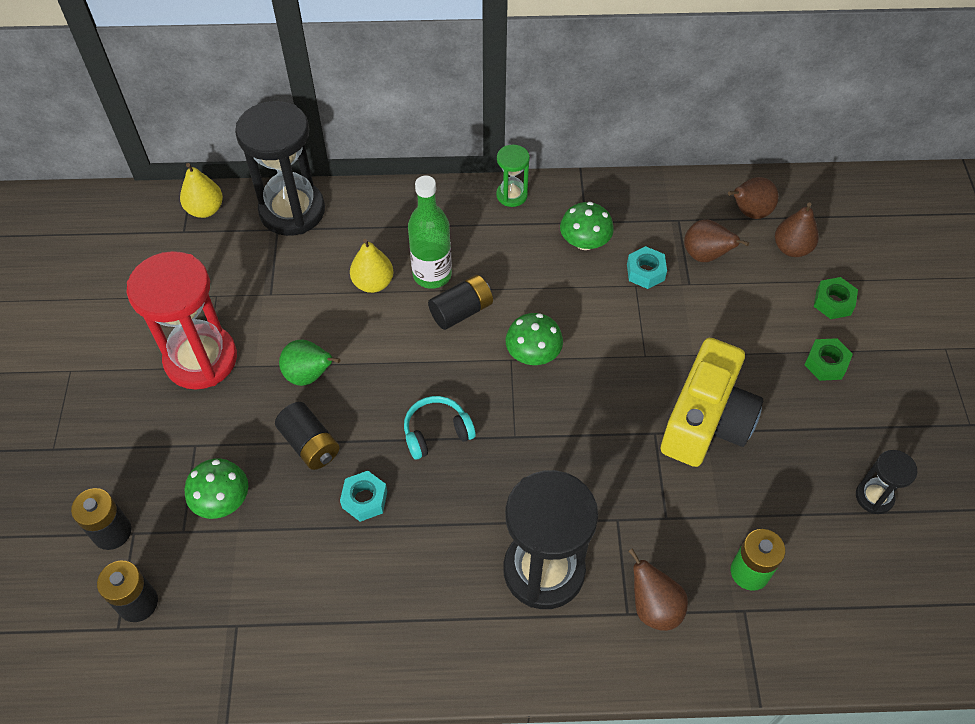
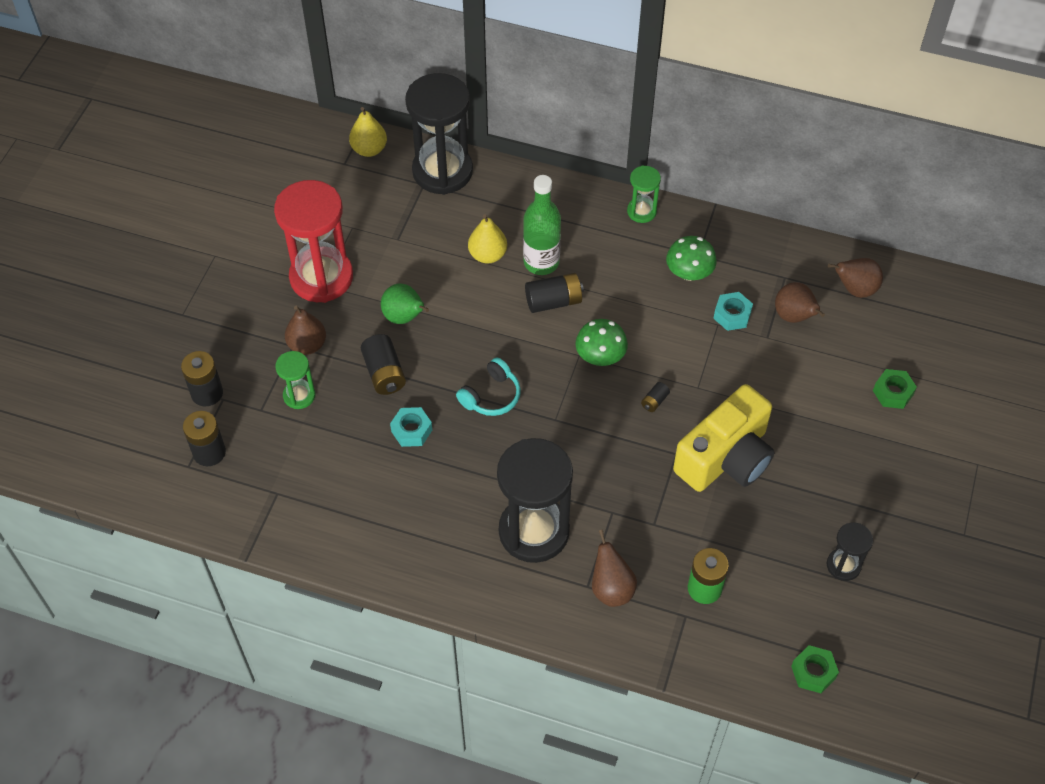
camera: 20 degrees right, 0 degrees up
green mushroom [184,458,248,519] -> green hourglass [275,351,315,409]
turquoise headphones [404,396,476,460] -> turquoise headphones turned 135 degrees clockwise [456,357,521,416]
brown pear [775,203,819,257] -> brown pear moved to [285,306,326,355]
green nut [805,338,853,381] -> green nut moved to [791,645,839,693]
none -> black battery [641,382,670,412]

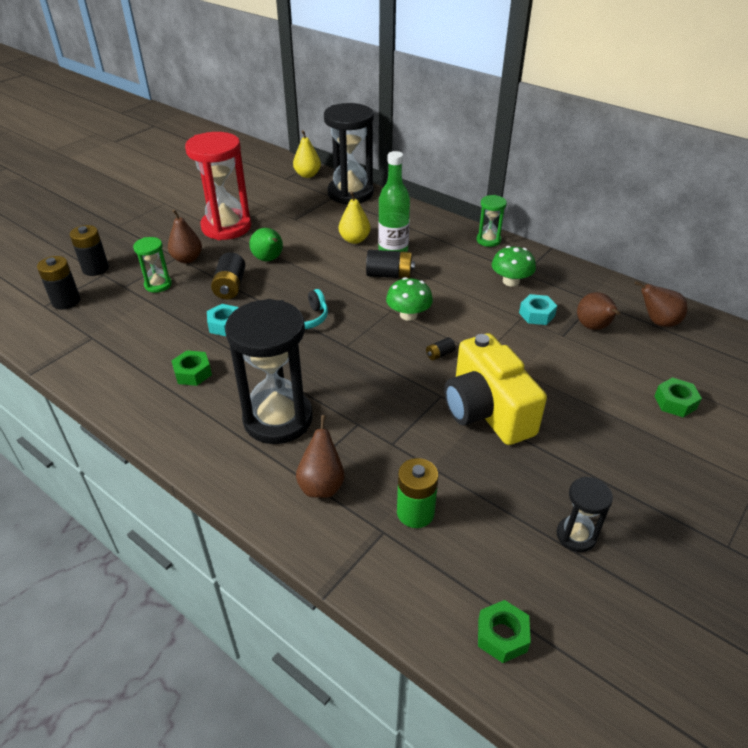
camera: 20 degrees right, 15 degrees down
yellow camera [673,384,774,492] -> yellow camera turned 90 degrees clockwise [444,333,547,445]
none -> green nut [172,350,212,386]

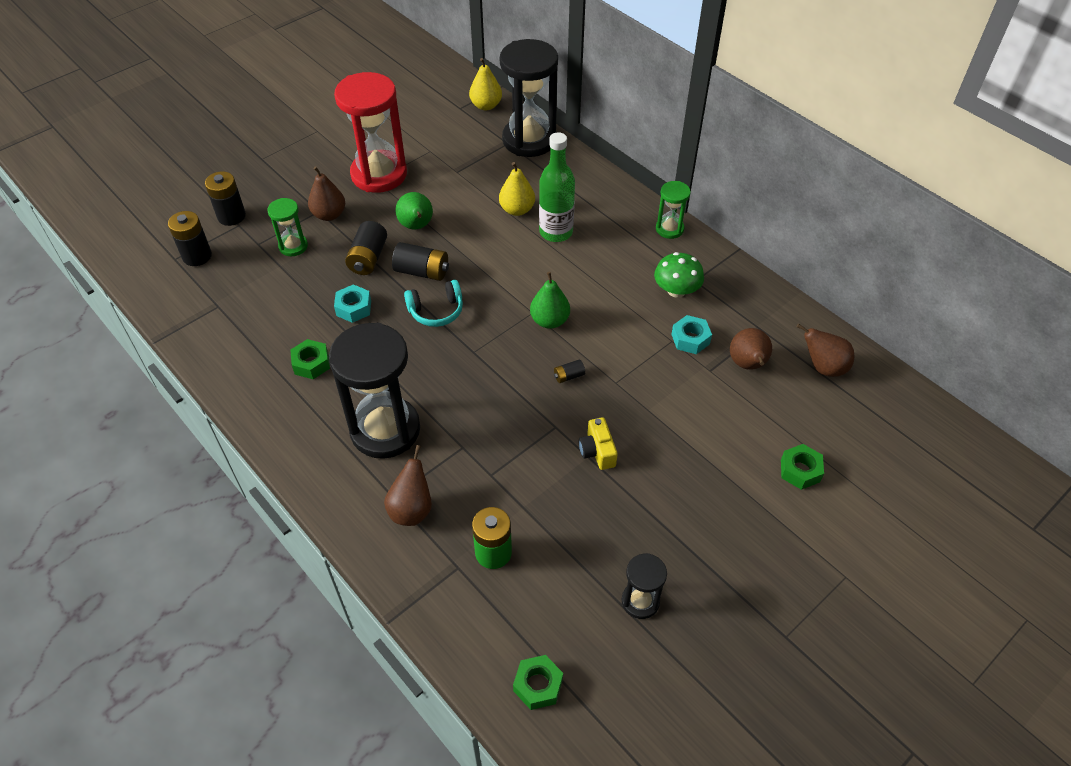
camera: 10 degrees right, 10 degrees up
black battery [366,250,415,278] -> black battery moved to [392,242,449,281]
green mushroom [386,277,433,321] -> green pear [530,272,570,329]
yellow camera [444,333,547,445] -> yellow camera [579,417,618,470], size x0.43

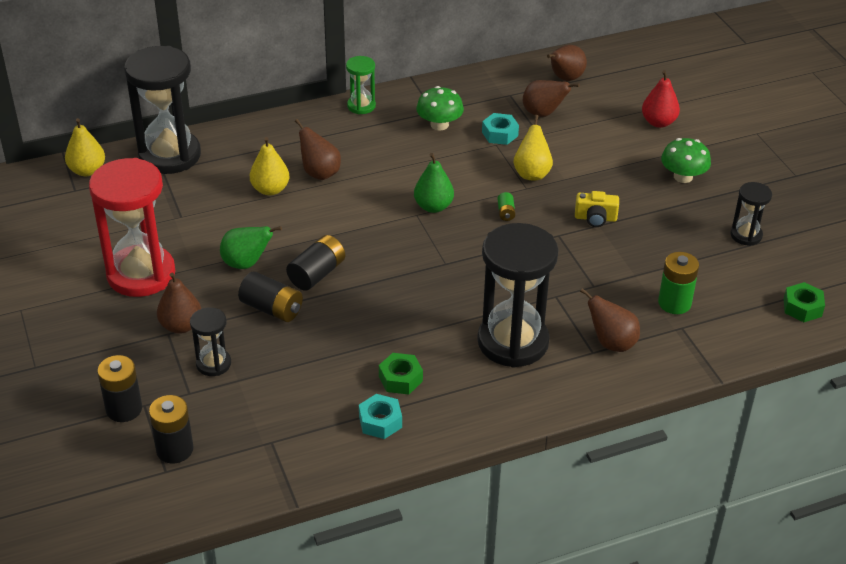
camera: 70 degrees left, 10 degrees down
green hourglass [267,198,308,256] -> black hourglass [190,307,231,376]
turquoise nut [334,284,371,323] -> turquoise nut moved to [359,394,402,439]
turquoise headphones [404,280,463,327] -> none
green bottle [539,132,575,242] -> brown pear [295,119,341,180]
black battery [554,360,585,383] -> green battery [497,192,515,221]
green nut [781,444,824,490] -> red pear [642,70,680,128]
none -> yellow pear [513,115,553,180]
none -> green mushroom [661,138,711,183]

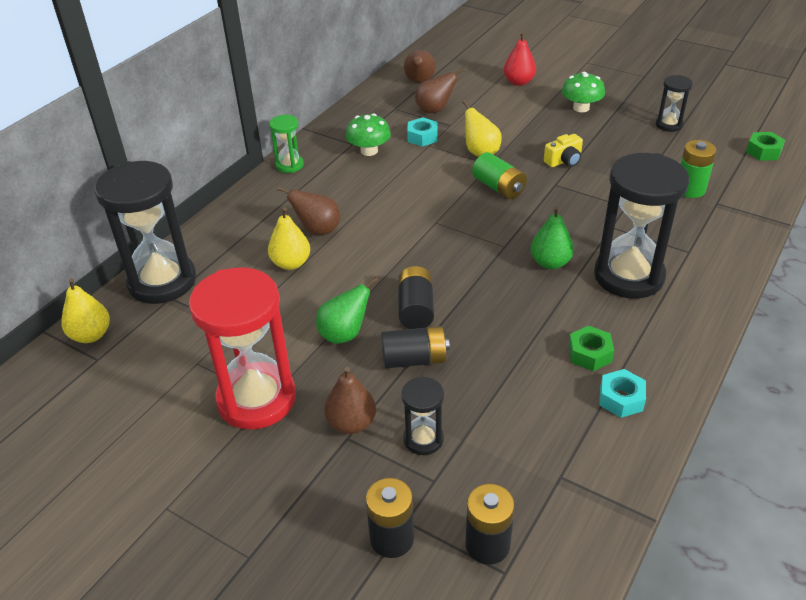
camera: 35 degrees left, 0 degrees up
green pear [414,153,454,213] -> green pear moved to [531,206,574,269]
green battery [497,192,515,221] -> green battery [472,152,527,199], size x1.94
brown pear [580,288,640,352] -> none

